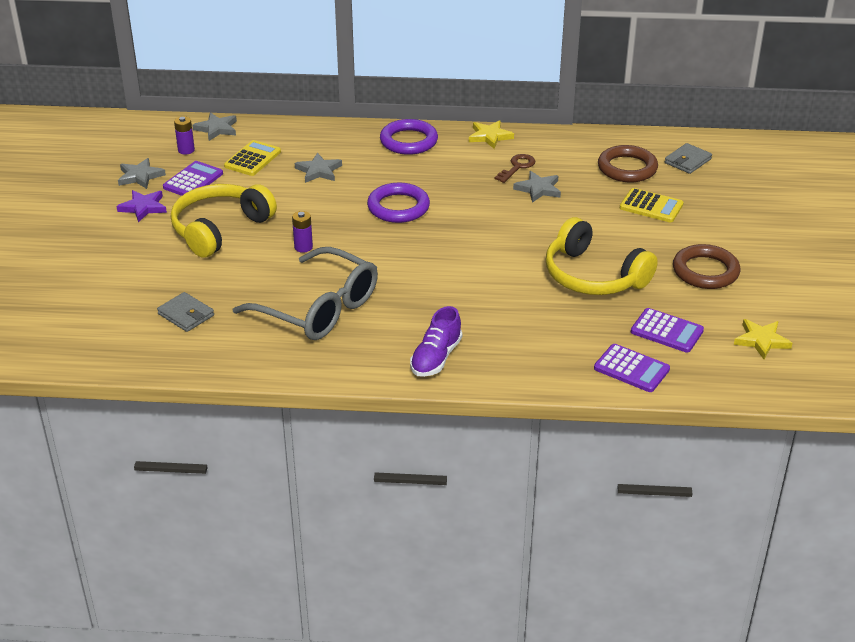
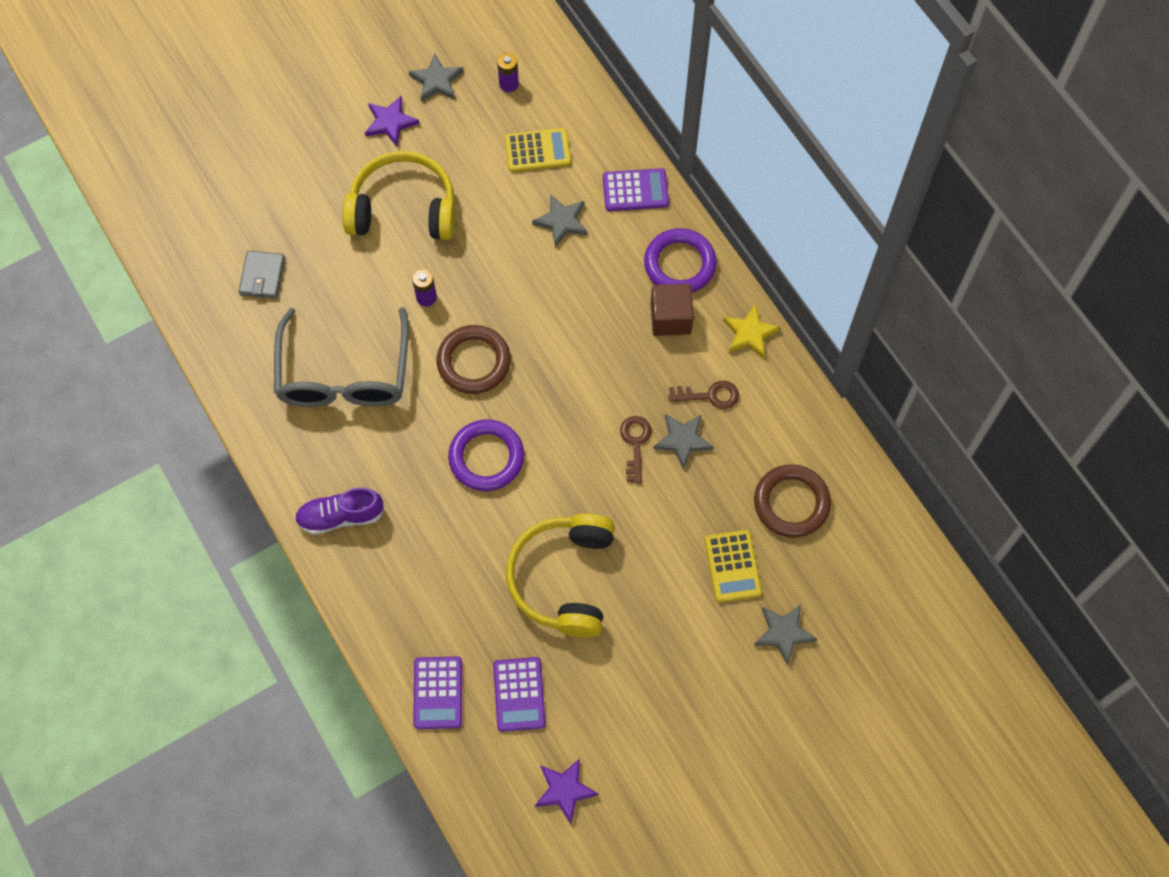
camera: 55 degrees right, 30 degrees up
purple calculator [163,161,223,196] -> purple calculator moved to [603,168,669,211]
grey star [192,113,237,141] -> grey star moved to [754,604,817,665]
purple ring [367,183,430,223] -> purple ring moved to [448,419,524,491]
grey wallet [665,143,712,174] -> none
brown ring [673,244,740,289] -> brown ring moved to [437,325,511,394]
yellow star [734,319,792,359] -> purple star [535,758,599,824]
none -> brown key [620,416,651,483]
none -> brown cube [651,284,694,336]

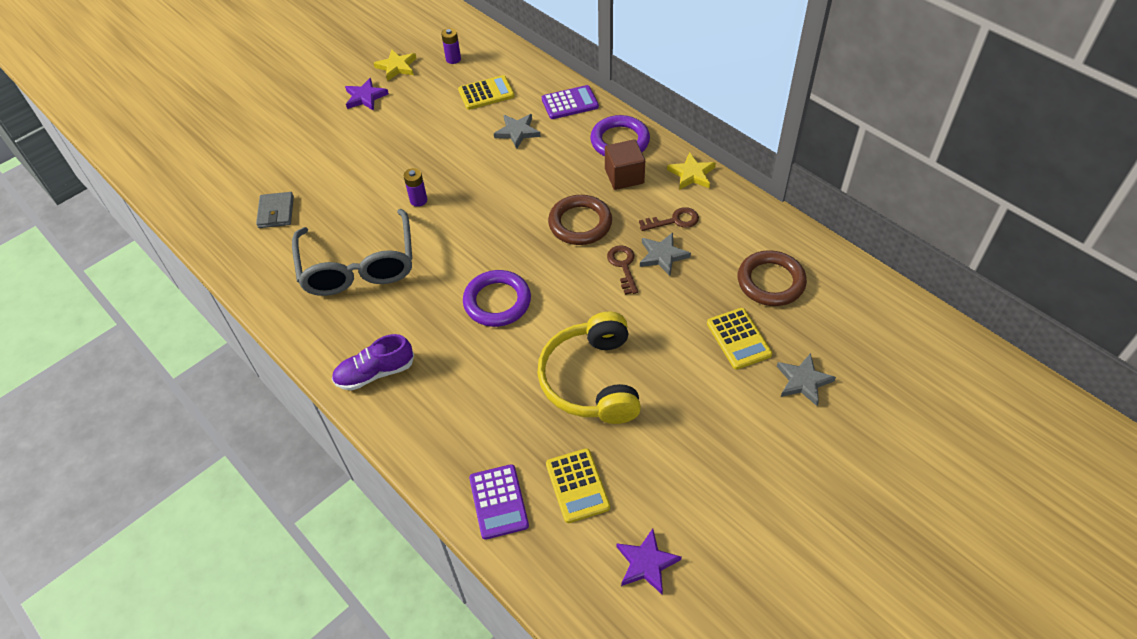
camera: 10 degrees left, 15 degrees down
yellow headphones [343,151,456,240] -> none
grey star [409,53,464,102] -> yellow star [374,49,416,81]
brown ring [437,325,511,394] -> brown ring moved to [548,195,612,245]
purple calculator [493,657,546,732] -> yellow calculator [546,448,610,523]

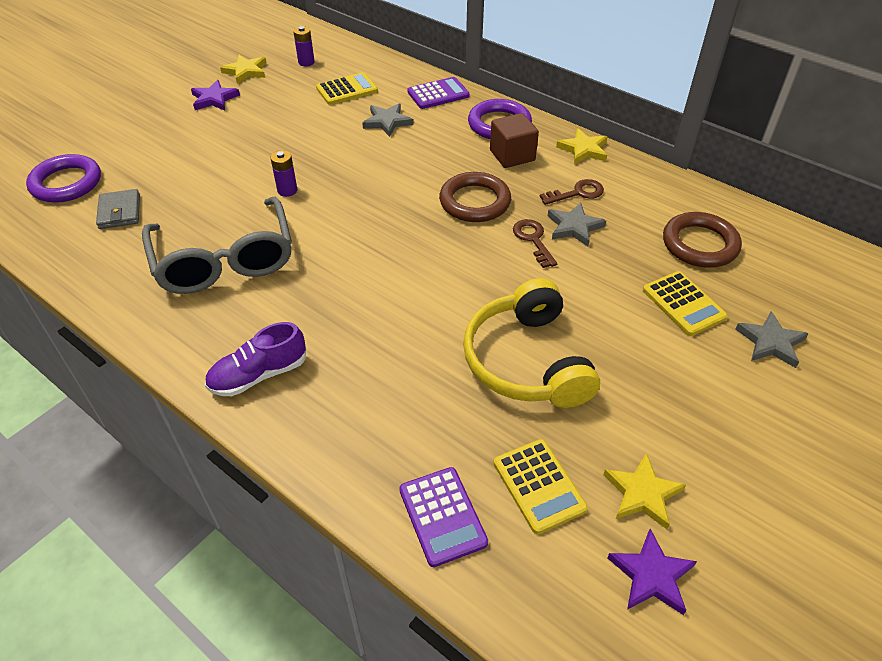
camera: 10 degrees left, 5 degrees down
purple ring [463,270,531,327] -> purple ring moved to [26,154,101,203]
none -> yellow star [603,453,686,529]

